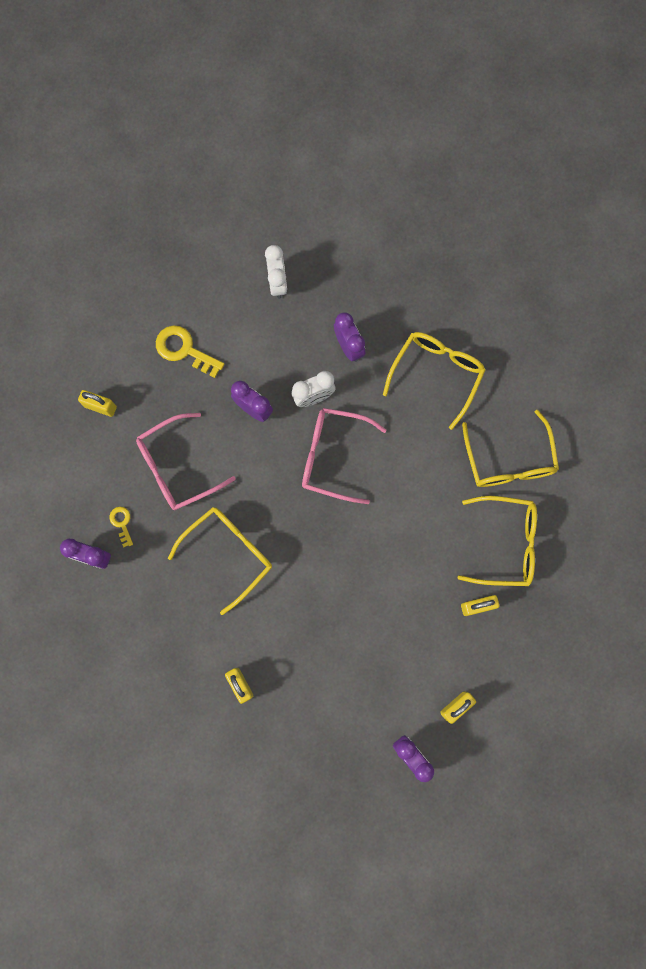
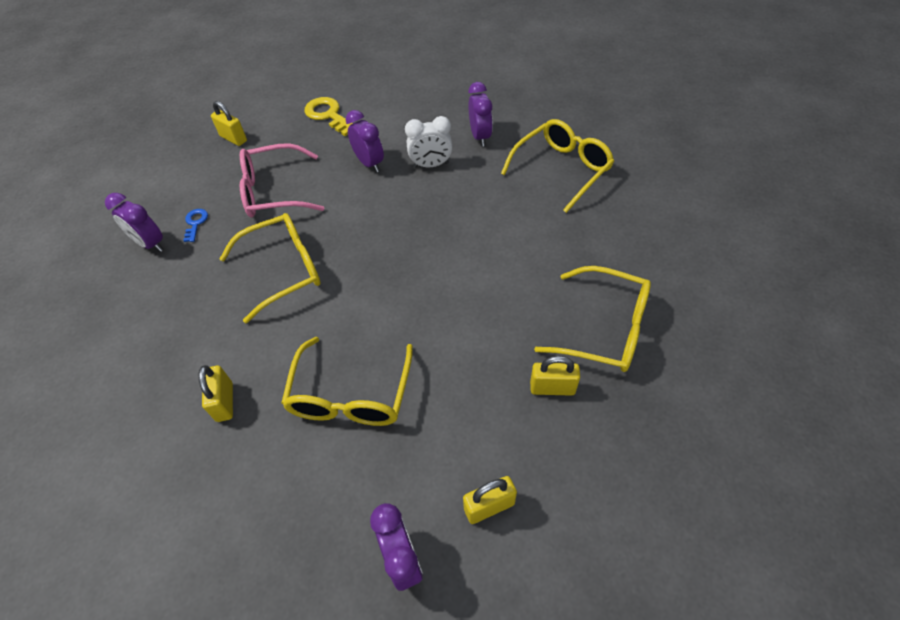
camera: 20 degrees right, 25 degrees down
yellow key [109,507,133,547] -> blue key [183,209,208,242]
white clock [265,245,287,299] -> none
pink glasses [302,408,387,504] -> none
yellow glasses [462,410,559,487] -> yellow glasses moved to [281,337,413,426]

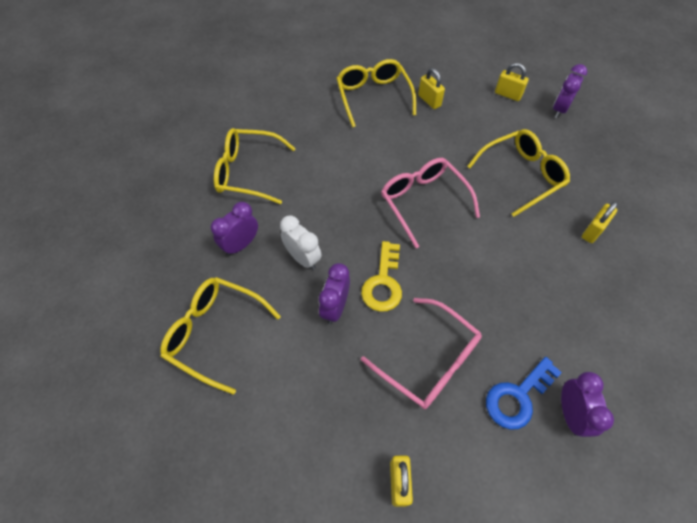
camera: 130 degrees left, 5 degrees up
blue key [183,209,208,242] -> blue key [486,357,562,430], size x1.83
yellow glasses [220,213,321,323] -> yellow glasses moved to [160,277,281,395]
yellow key [305,97,353,136] -> yellow key moved to [361,241,402,312]
none -> pink glasses [381,158,480,248]

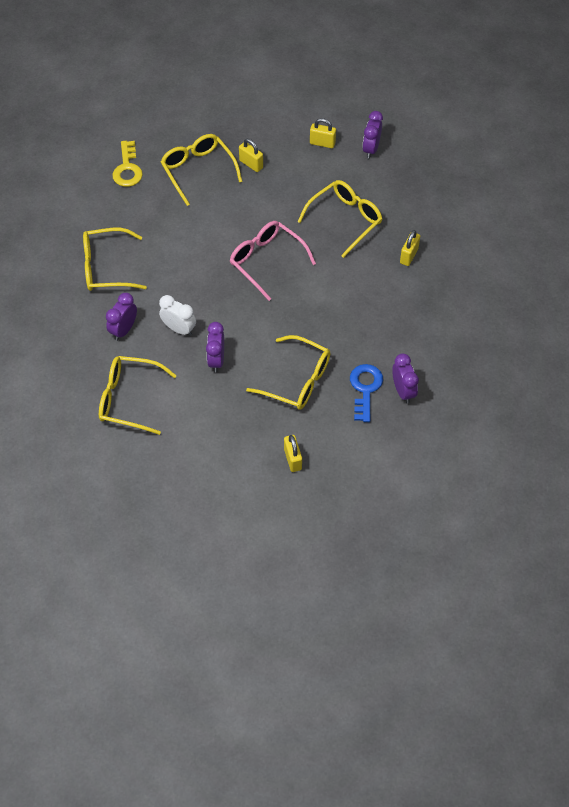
camera: 15 degrees left, 0 degrees up
yellow key [361,241,402,312] -> yellow key moved to [112,141,143,187]
pink glasses [361,298,482,409] -> yellow glasses [246,335,330,410]
blue key [486,357,562,430] -> blue key turned 150 degrees clockwise [350,364,383,422]

